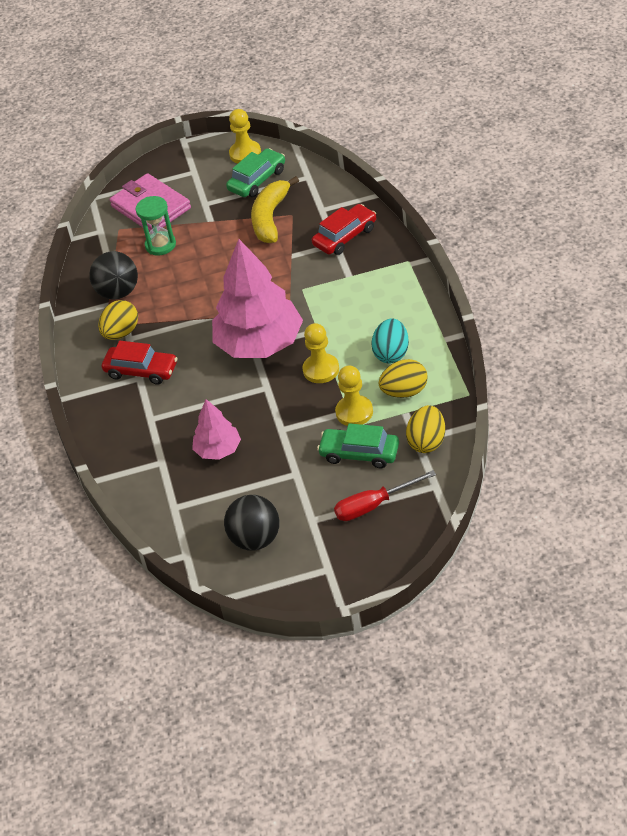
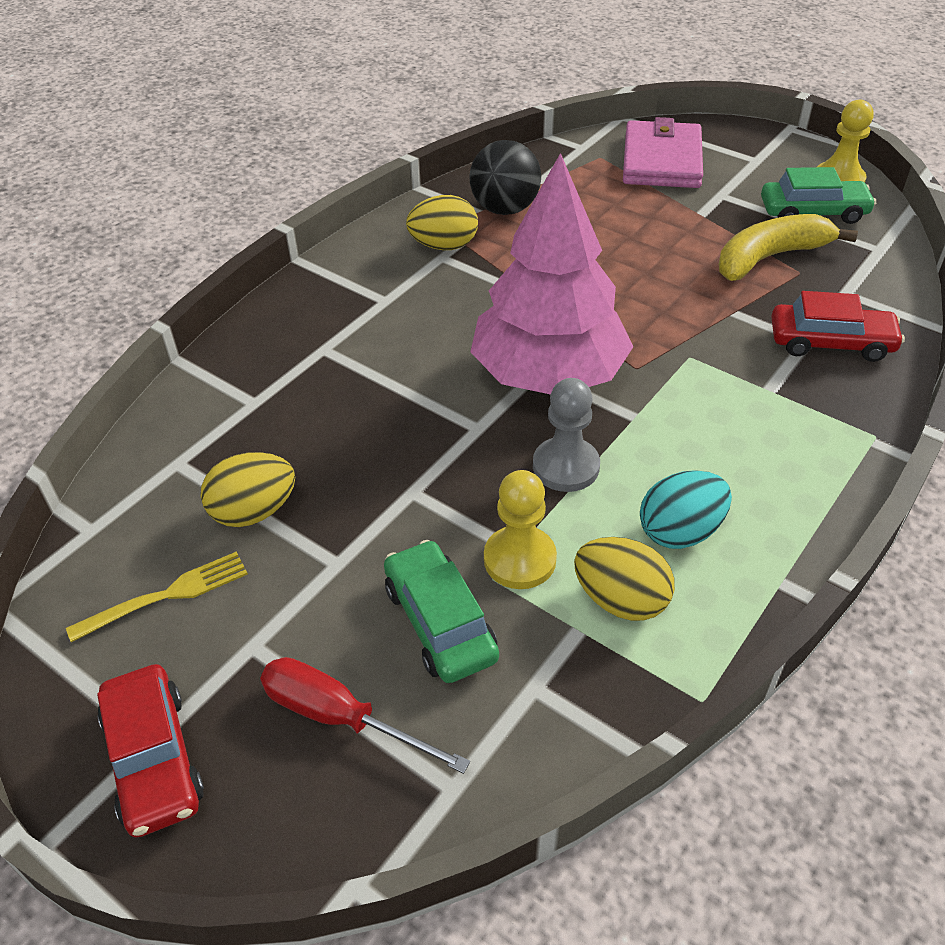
camera: 45 degrees right, 0 degrees up
red car [102,341,177,385] -> red car moved to [97,664,204,837]
green hourglass [135,196,176,256] -> none
pink tree [192,399,241,460] -> none
black ball [224,495,280,551] -> yellow fork [66,552,248,642]
yellow pawn [302,323,339,383] -> grey pawn [533,378,600,492]
yellow egg [406,405,445,453] -> yellow egg moved to [201,452,295,527]

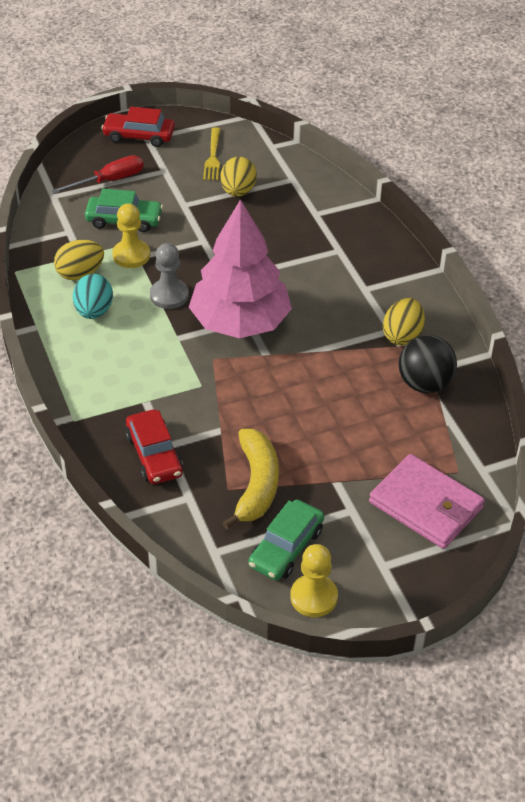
camera: 120 degrees right, 0 degrees up
red car [771,291,905,362] -> red car turned 60 degrees counterclockwise [125,409,183,484]

